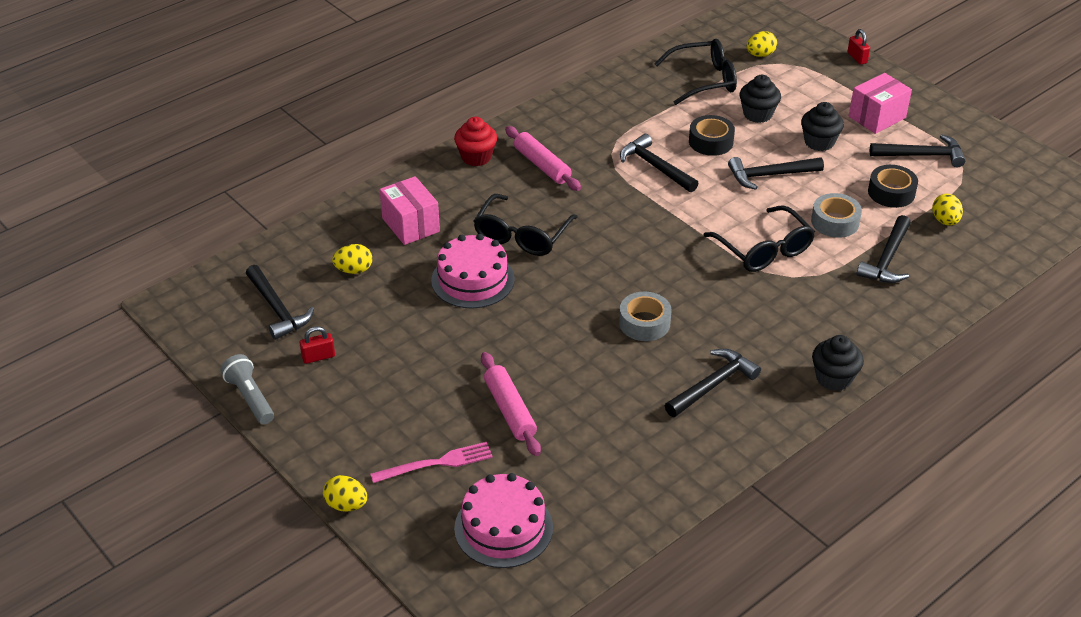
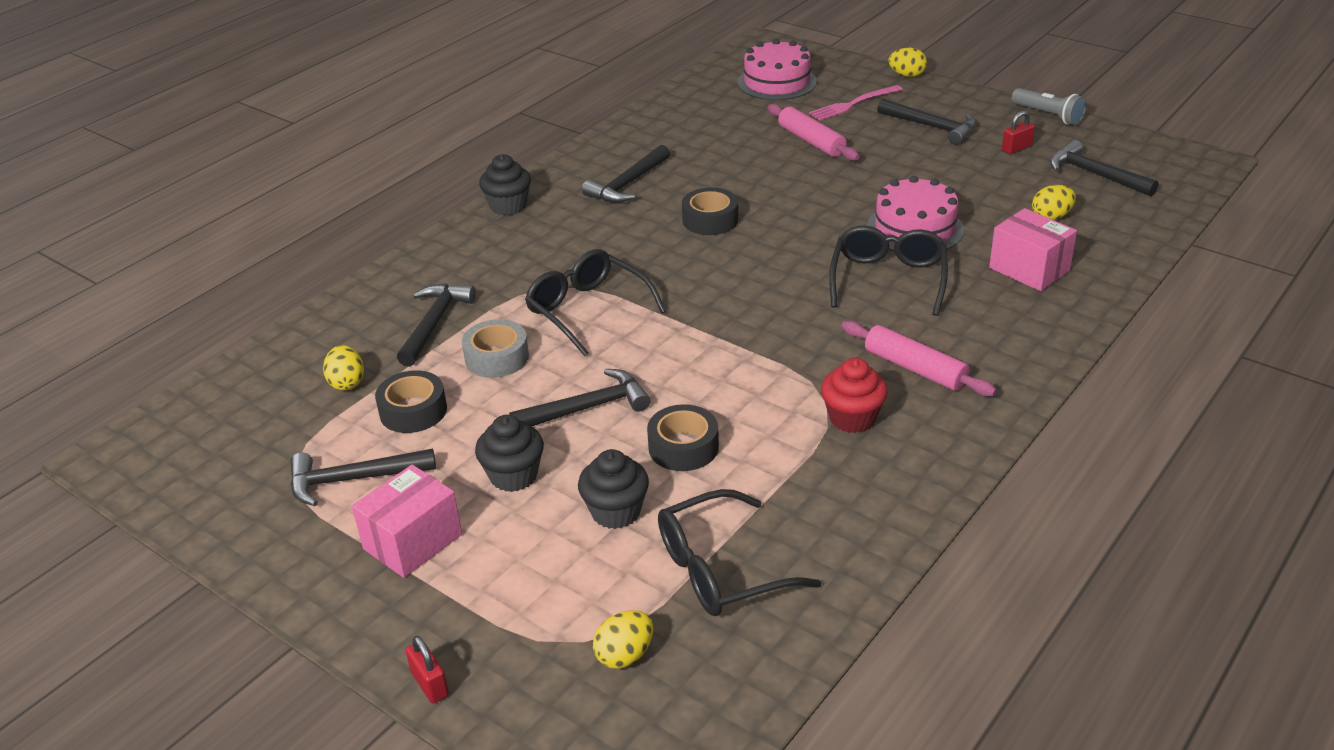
camera: 170 degrees right, 5 degrees down
red cupcake [454,117,497,166] -> red cupcake moved to [821,358,888,433]
grey tape [619,292,672,341] -> black tape [682,188,738,235]
black hammer [620,134,699,193] -> black hammer moved to [877,99,976,145]

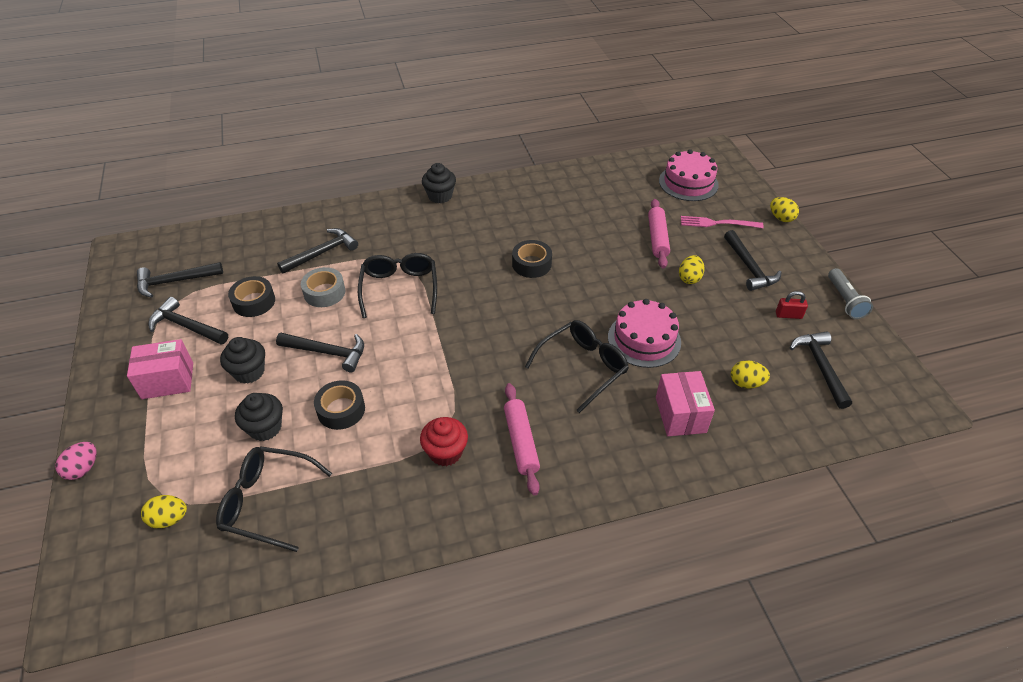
camera: 35 degrees right, 10 degrees up
yellow egg [323,345,364,391] -> yellow egg moved to [679,255,704,284]
red padlock [406,636,449,703] -> pink egg [55,442,97,480]
black hammer [582,145,670,203] -> black hammer moved to [137,262,223,298]

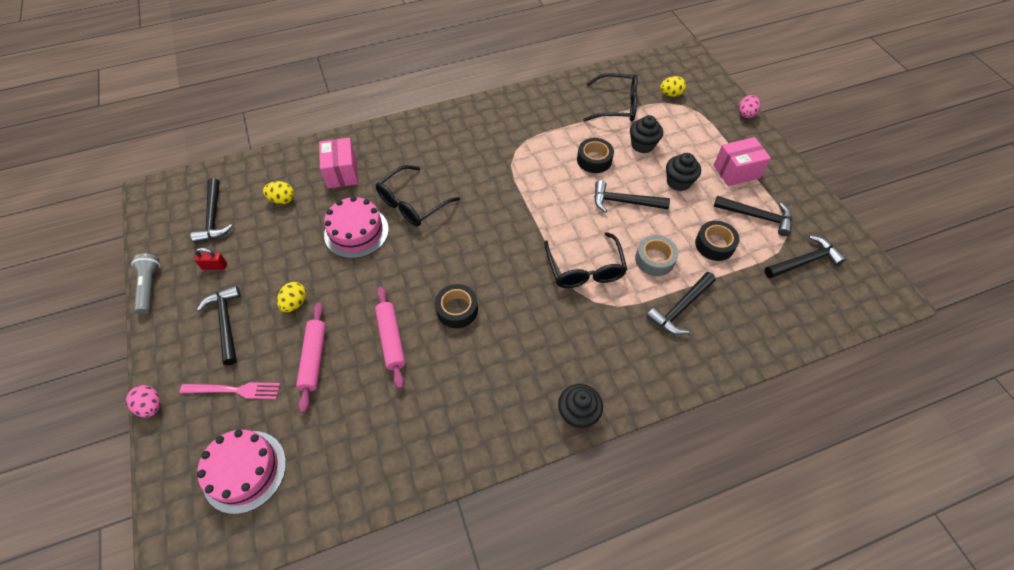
camera: 175 degrees right, 10 degrees up
red cupcake [420,417,468,466] -> none
pink rolling pin [504,383,540,496] -> pink rolling pin moved to [375,286,405,389]
yellow egg [770,197,799,222] -> pink egg [126,385,160,418]

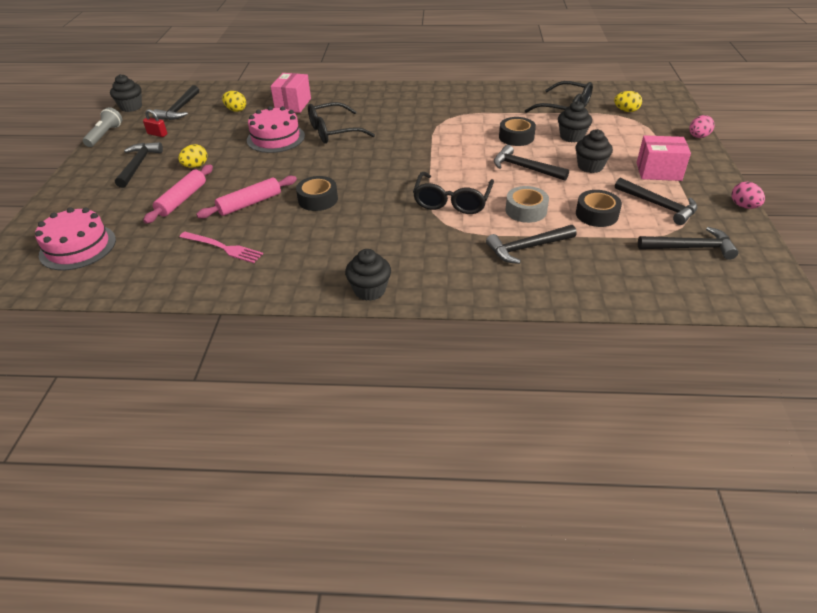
camera: 25 degrees right, 15 degrees down
pink egg [126,385,160,418] -> pink egg moved to [732,182,765,209]
pink fork [180,382,280,399] -> pink fork moved to [180,232,263,263]
pink rolling pin [375,286,405,389] -> pink rolling pin turned 45 degrees clockwise [196,176,297,219]
none -> black cupcake [110,74,142,112]

